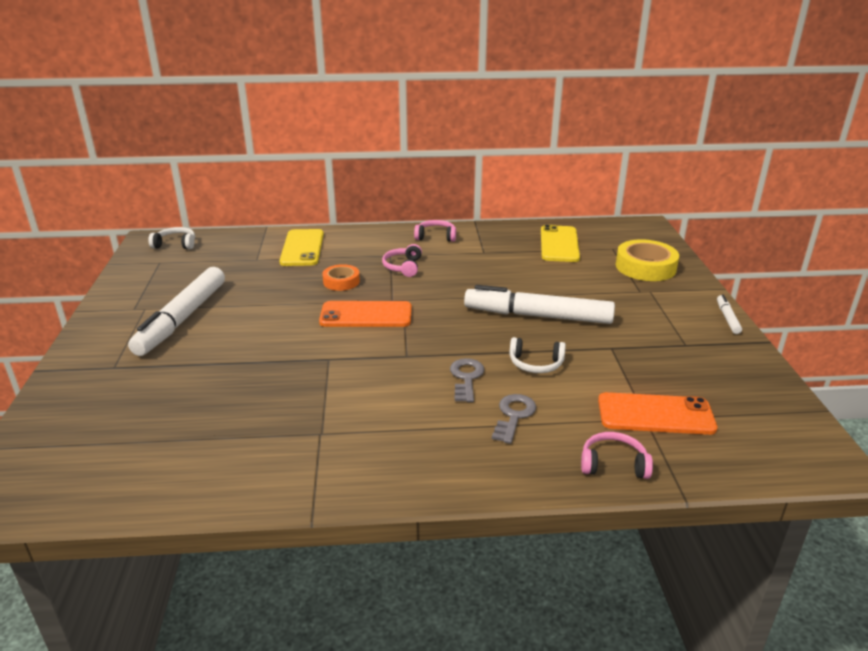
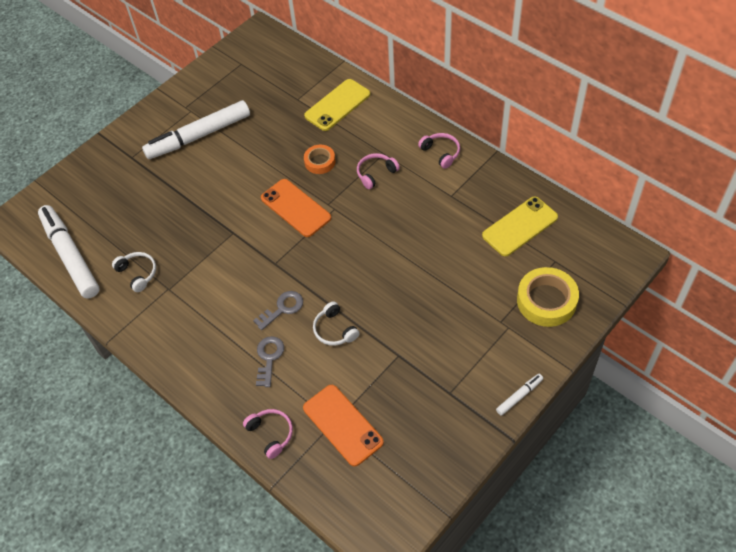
camera: 50 degrees right, 25 degrees up
white headphones [148,227,195,249] -> white headphones moved to [112,252,156,292]
white marker [464,285,615,324] -> white marker moved to [38,205,100,299]
grey key [492,394,536,444] -> grey key turned 60 degrees counterclockwise [256,336,284,387]

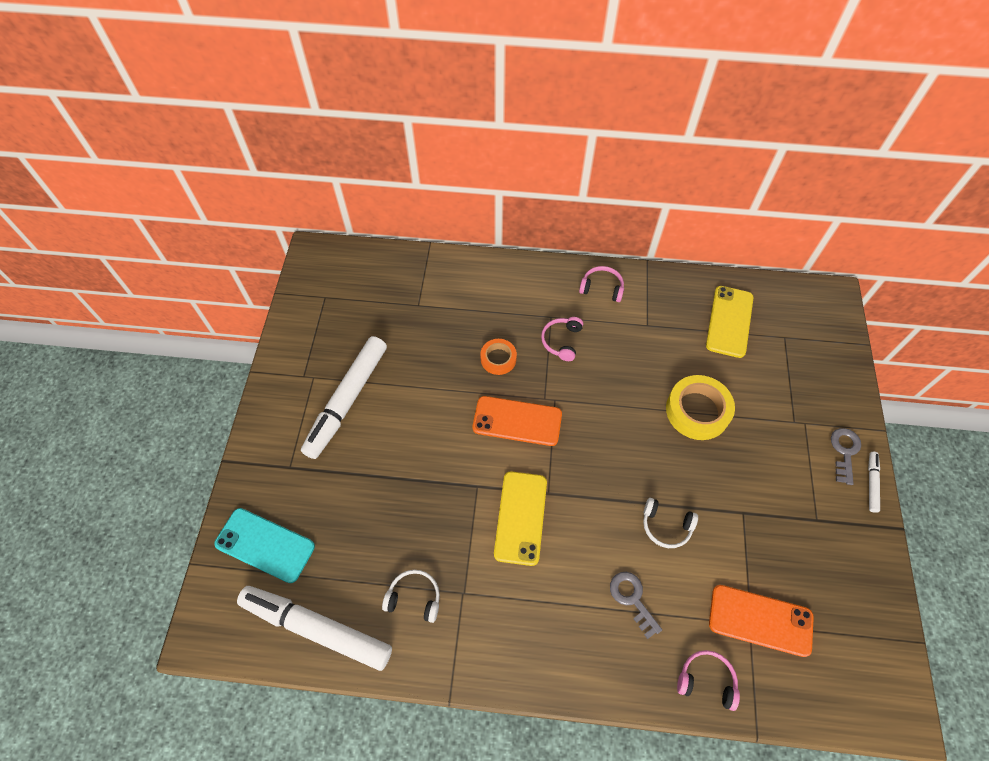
camera: 40 degrees left, 5 degrees up
grey key [253,291,303,330] -> grey key moved to [831,428,861,485]
yellow phone [304,79,370,131] -> yellow phone moved to [494,472,547,566]
yellow tape [517,267,579,327] -> yellow tape moved to [666,375,735,440]
none -> turquoise phone [214,508,315,583]

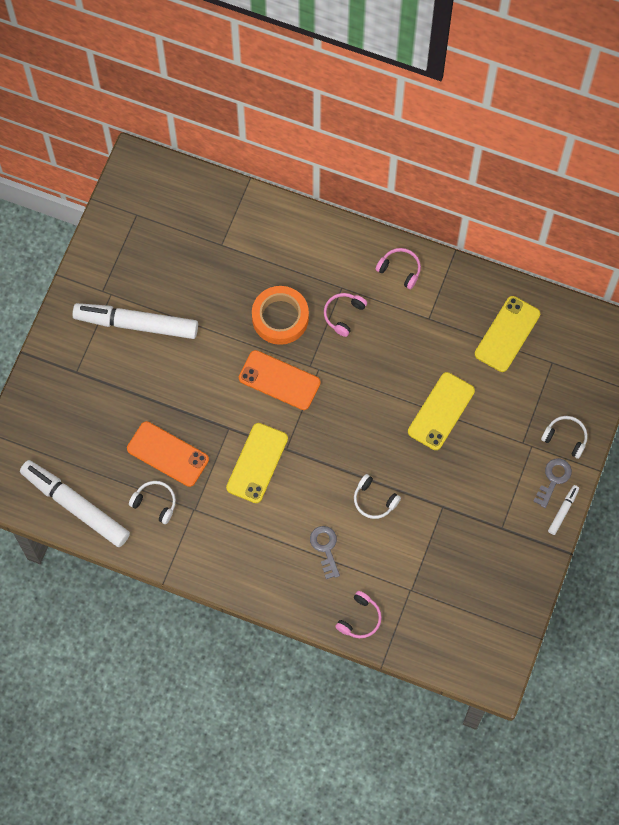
camera: 15 degrees right, 10 degrees up
turquoise phone [214,508,315,583] -> none
white marker [301,336,387,459] -> white marker turned 60 degrees clockwise [72,303,198,339]
orange tape [480,339,517,375] -> orange tape [252,286,309,345], size x1.69
yellow tape [666,375,735,440] -> yellow phone [408,372,475,450]
pink headphones [677,650,740,711] -> pink headphones turned 90 degrees clockwise [335,591,382,638]
orange phone [709,585,814,657] -> orange phone moved to [127,421,209,487]
none -> white headphones [541,416,588,459]

